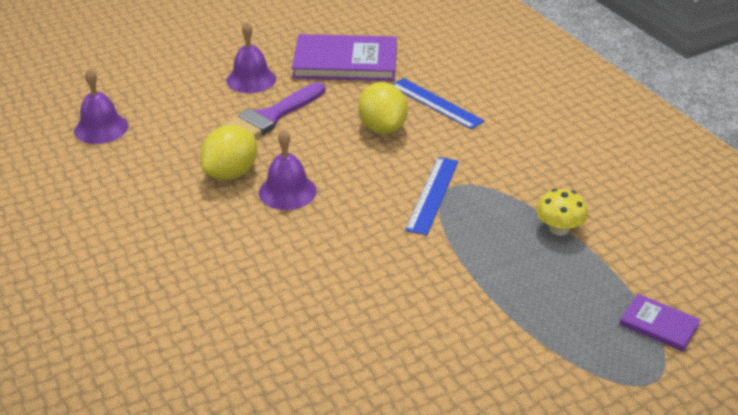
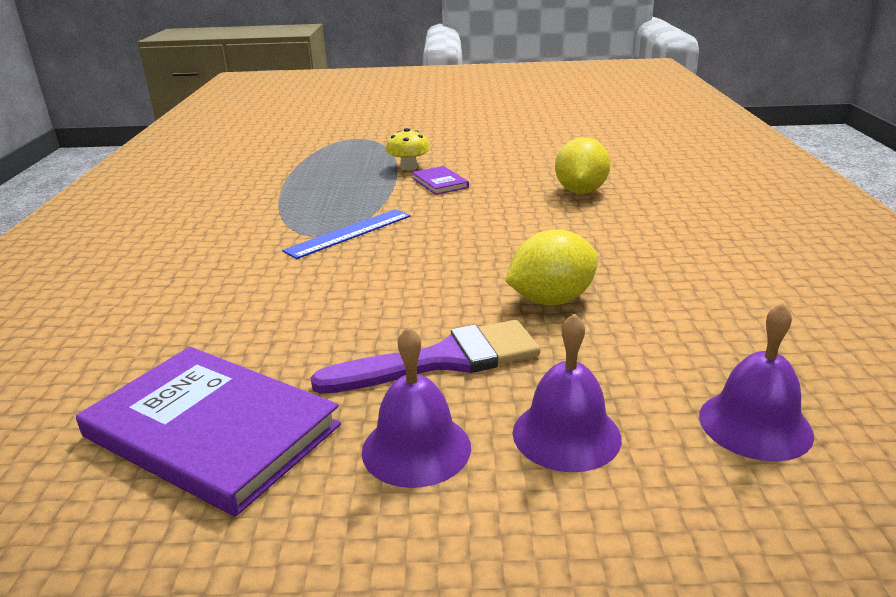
camera: 150 degrees left, 10 degrees down
purple bell [259,129,317,210] -> purple bell moved to [513,313,622,472]
yellow lemon [358,82,408,134] -> yellow lemon moved to [555,137,611,194]
blue ruler [392,78,485,129] -> none
yellow mushroom [536,189,588,236] -> yellow mushroom moved to [386,128,430,170]
purple book [620,294,701,352] -> purple book moved to [412,166,469,195]

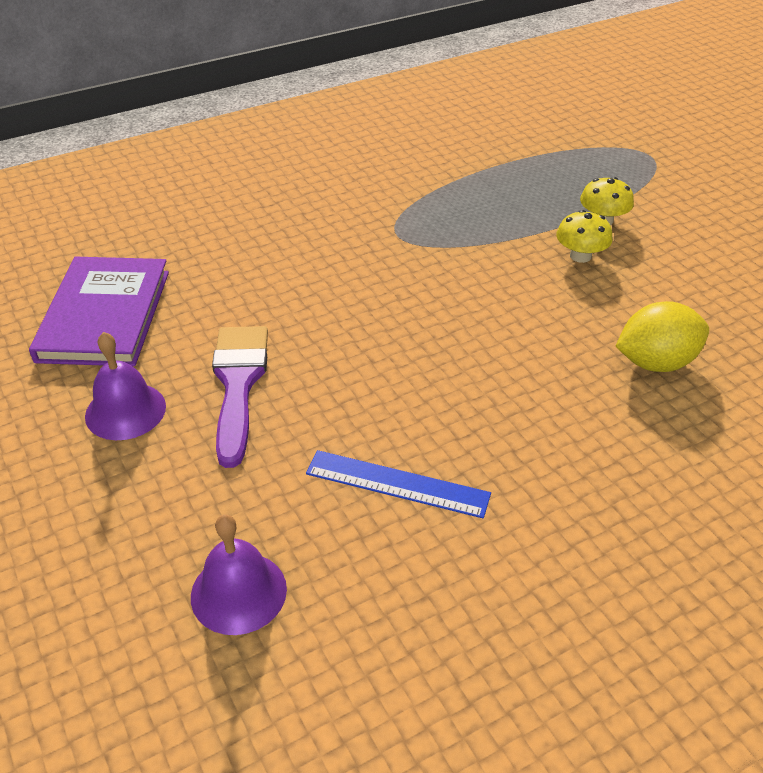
camera: 60 degrees right, 15 degrees up
blue ruler [282,209,411,259] -> blue ruler moved to [306,450,491,518]
purple brush [310,320,540,394] -> purple brush turned 135 degrees counterclockwise [212,326,268,468]
purple book [412,166,469,195] -> yellow mushroom [556,210,613,263]
yellow lemon [505,229,598,305] -> none
purple bell [513,313,622,472] -> none

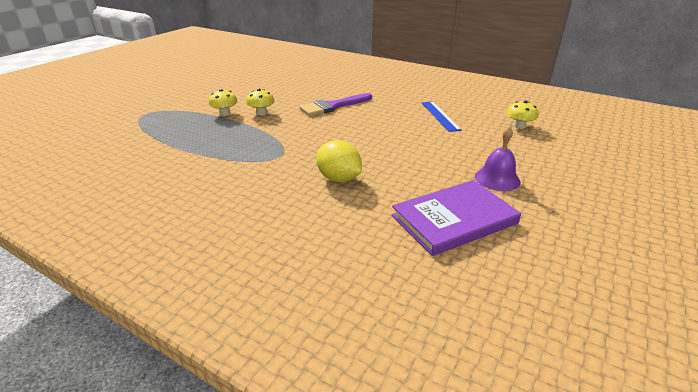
camera: 120 degrees left, 10 degrees down
purple bell [191,514,287,635] -> yellow mushroom [507,101,538,129]
purple brush [212,326,268,468] -> purple brush moved to [299,93,372,116]
yellow lemon [615,301,709,372] -> yellow lemon moved to [316,140,362,182]

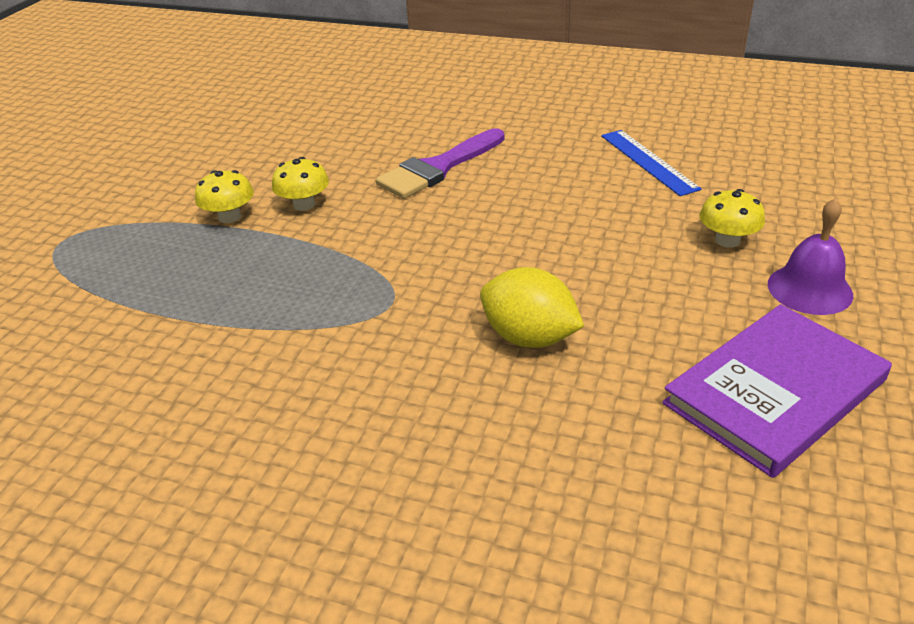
camera: 10 degrees left, 5 degrees up
yellow mushroom [507,101,538,129] -> yellow mushroom moved to [699,189,765,248]

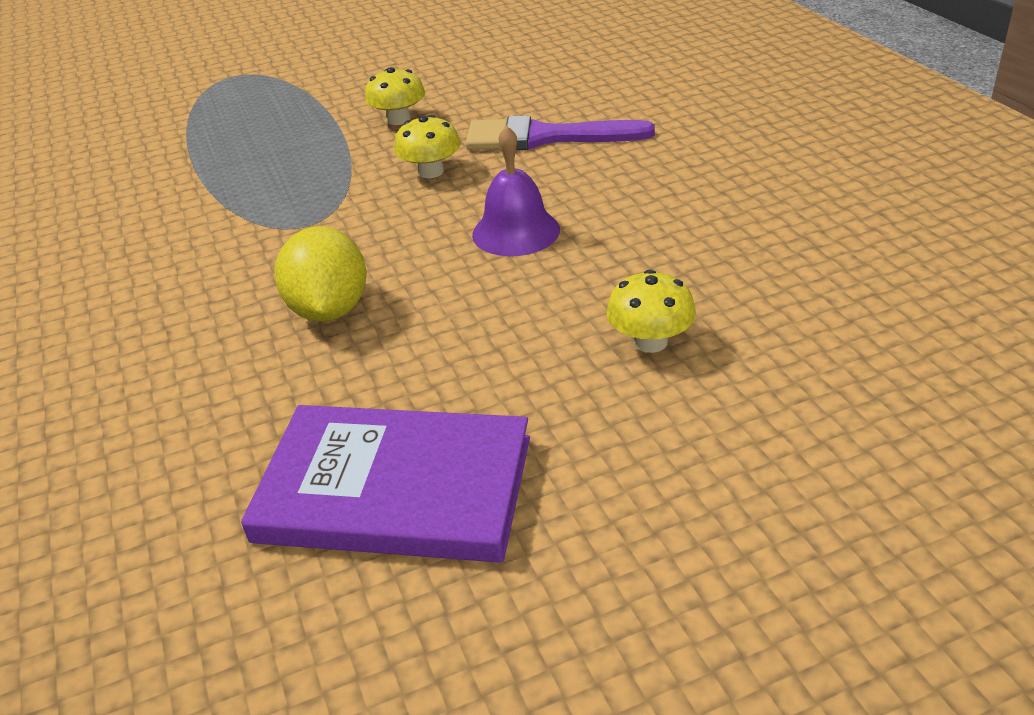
camera: 50 degrees right, 0 degrees up
yellow mushroom [195,170,254,223] -> yellow mushroom moved to [394,115,461,178]
blue ruler [601,130,702,196] -> none
purple bell [768,198,853,315] -> purple bell moved to [472,125,560,256]

